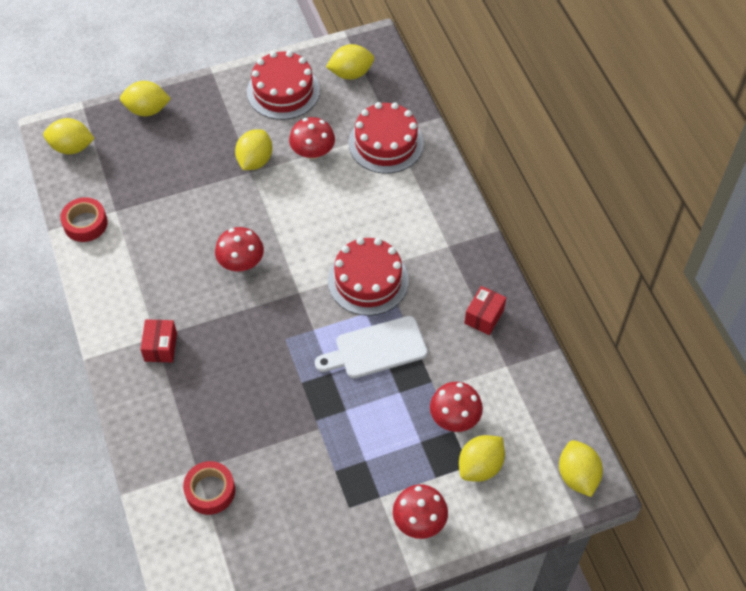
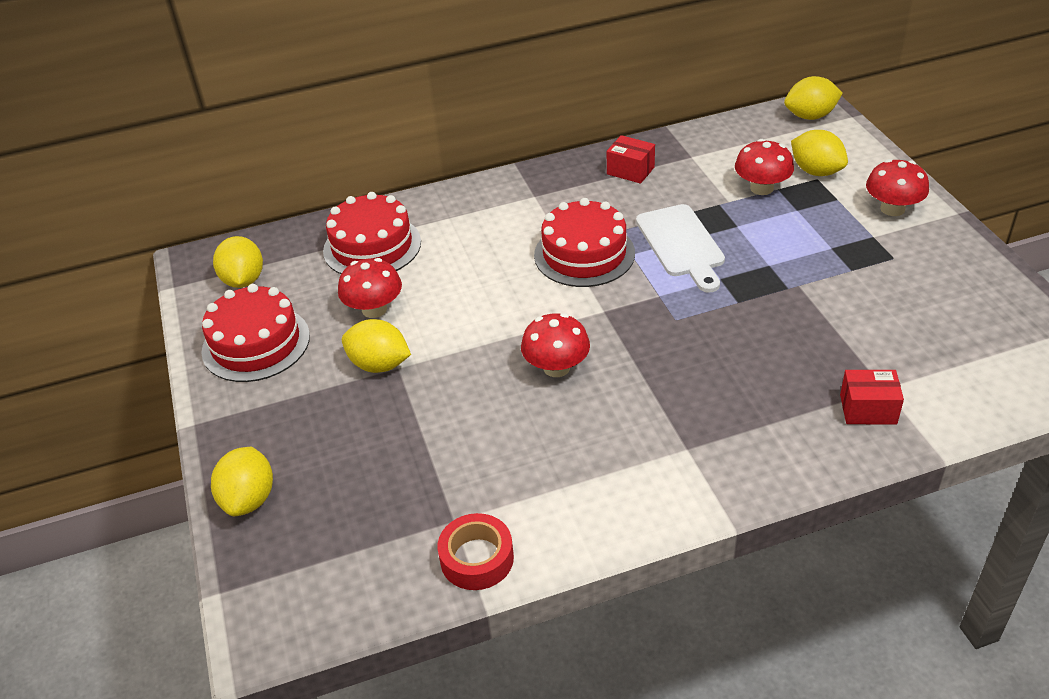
camera: 85 degrees left, 15 degrees down
yellow lemon [43,118,95,154] -> none
red box [140,319,177,362] -> red box moved to [840,370,904,424]
red tape [183,461,235,515] -> none

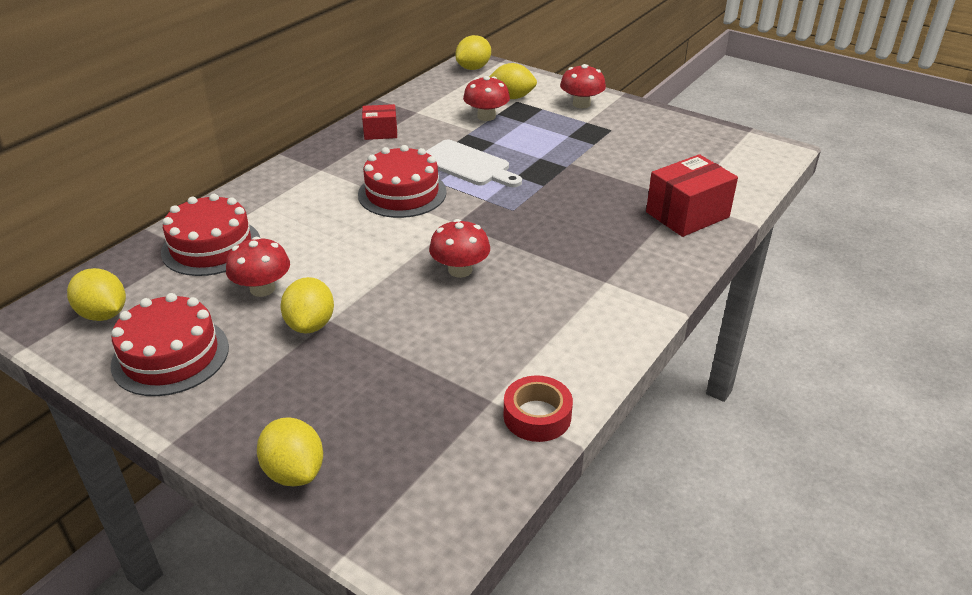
camera: 40 degrees left, 5 degrees down
yellow lemon [342,319,411,373] -> yellow lemon turned 75 degrees counterclockwise [280,277,334,333]
red box [840,370,904,424] -> red box [646,154,738,237], size x1.71

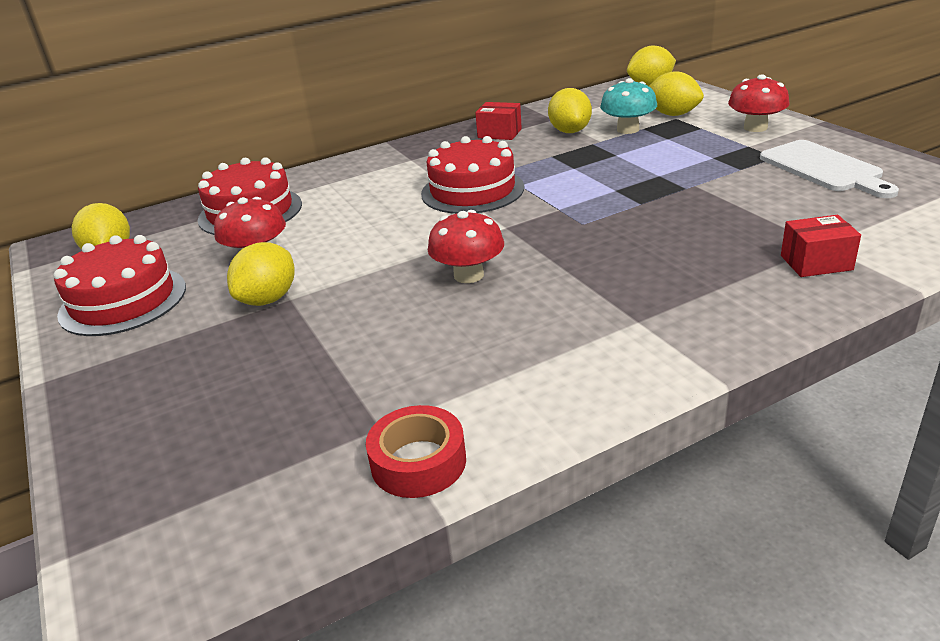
camera: 30 degrees right, 5 degrees down
yellow lemon [257,417,323,486] -> yellow lemon moved to [548,88,592,133]
white cutting board [426,140,522,187] -> white cutting board moved to [760,140,899,198]
red mushroom [463,76,510,121] -> turquoise mushroom [600,78,657,134]
red box [646,154,738,237] -> red box [781,215,861,277], size x0.59

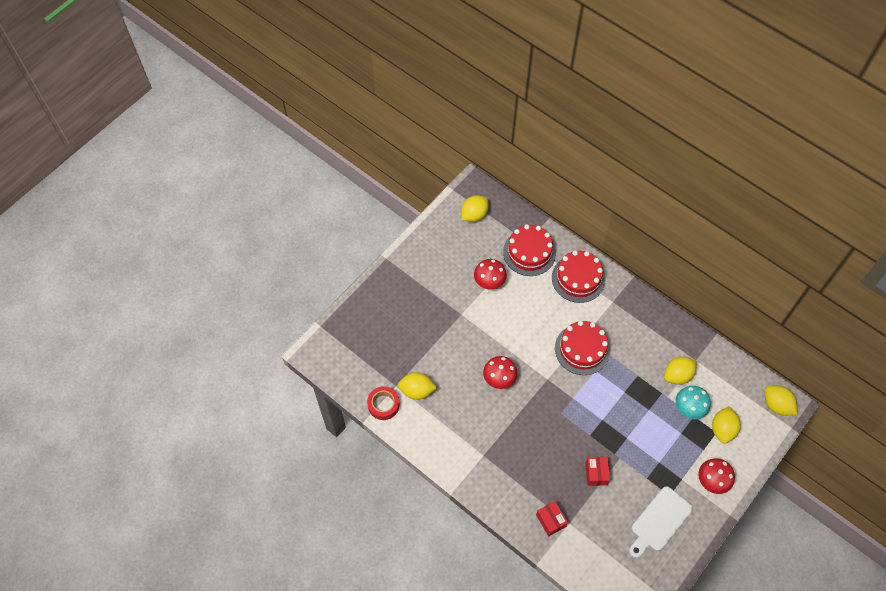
camera: 65 degrees right, 30 degrees up
red cake [54,235,186,336] -> red cake moved to [552,251,605,303]
yellow lemon [227,242,295,306] -> yellow lemon moved to [398,372,437,400]
red box [475,102,522,140] -> red box moved to [586,457,610,486]

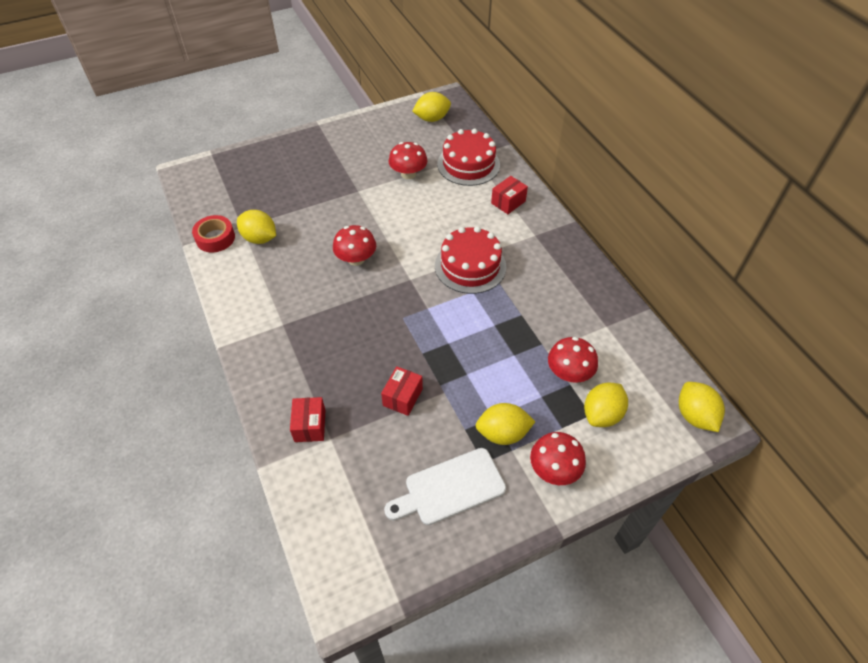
camera: 25 degrees right, 10 degrees down
red cake [552,251,605,303] -> red box [491,176,528,214]
yellow lemon [664,357,697,385] -> yellow lemon moved to [476,403,536,445]
turquoise mushroom [676,386,711,419] -> red mushroom [548,337,598,383]

